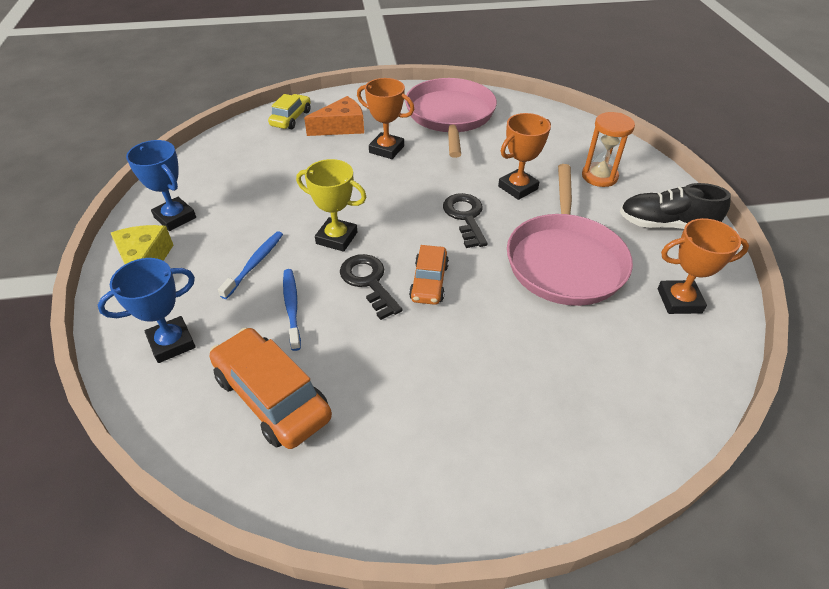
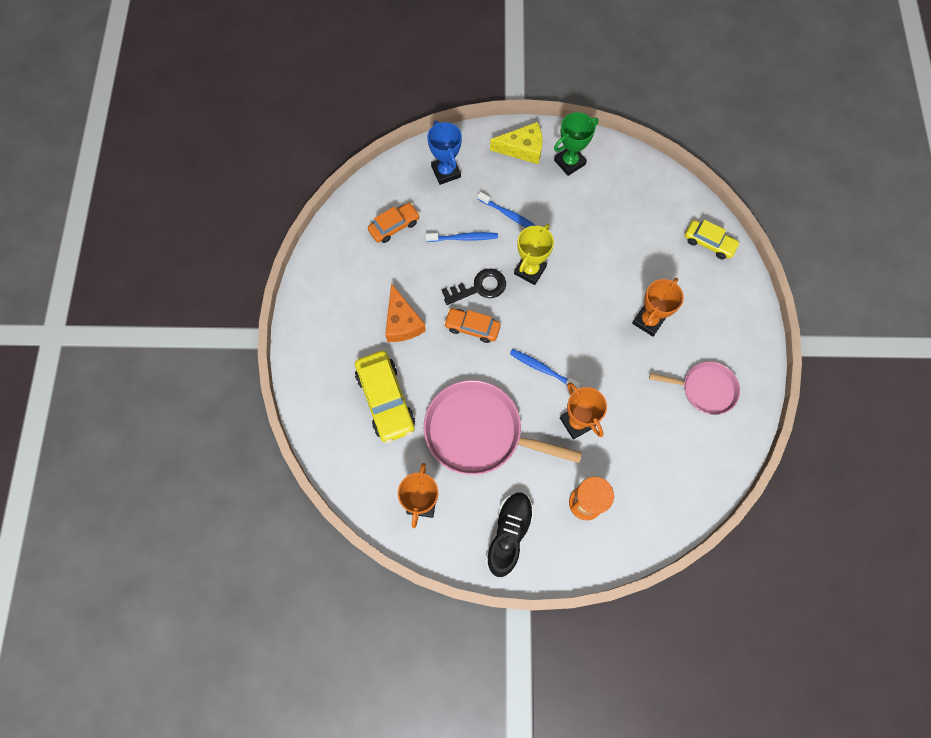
camera: 100 degrees right, 25 degrees up
blue trophy [126,140,196,231] -> green trophy [554,112,598,176]
orange car [210,328,332,449] -> orange car [368,203,420,243], size x0.62
orange cheese [304,96,364,136] -> orange cheese moved to [385,283,426,342]
pink pan [405,78,497,158] -> pink pan [649,361,740,415], size x0.59
black key [443,193,487,248] -> blue toothbrush [510,349,581,389]
none -> yellow car [355,351,415,443]

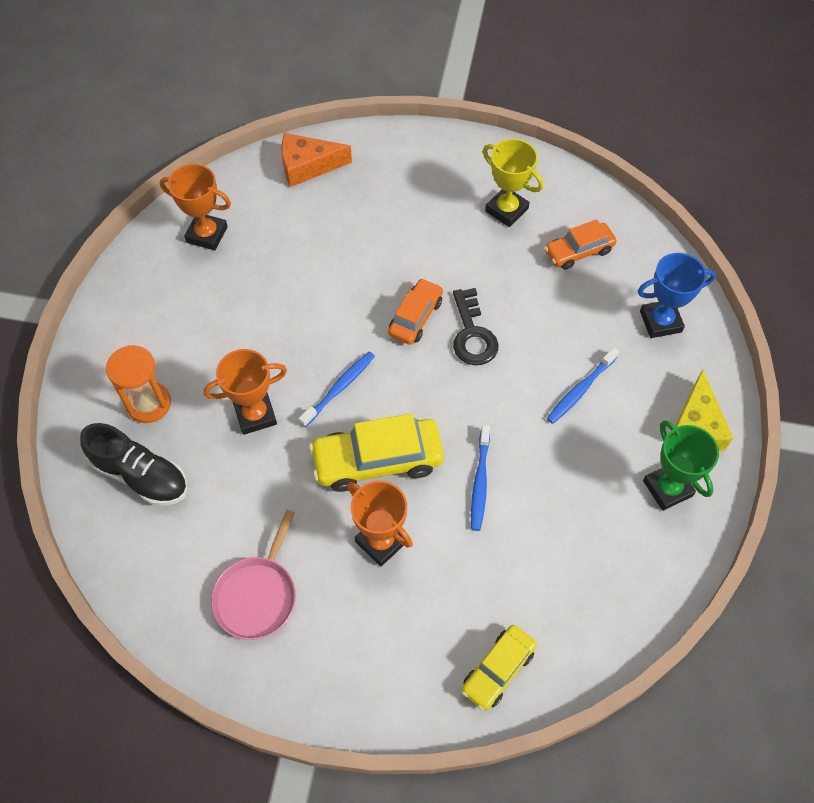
camera: 100 degrees right, 10 degrees down
yellow car [355,351,415,443] -> yellow car moved to [309,414,444,492]
orange car [368,203,420,243] -> orange car turned 90 degrees clockwise [544,219,617,270]
orange cheese [385,283,426,342] -> orange cheese moved to [281,133,352,187]
pink pan [424,380,582,475] -> none
blue toothbrush [425,232,498,242] -> blue toothbrush moved to [471,425,490,531]
black shoe [485,492,534,577] -> black shoe moved to [80,423,188,506]
yellow trophy [514,224,554,285] -> yellow trophy moved to [483,139,543,227]

